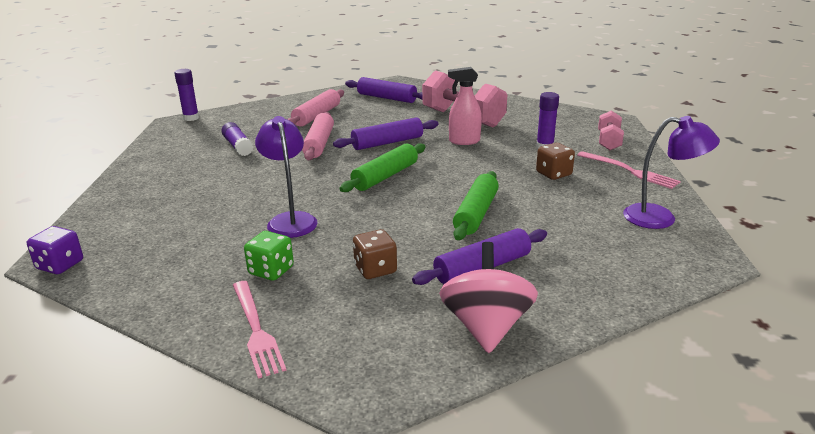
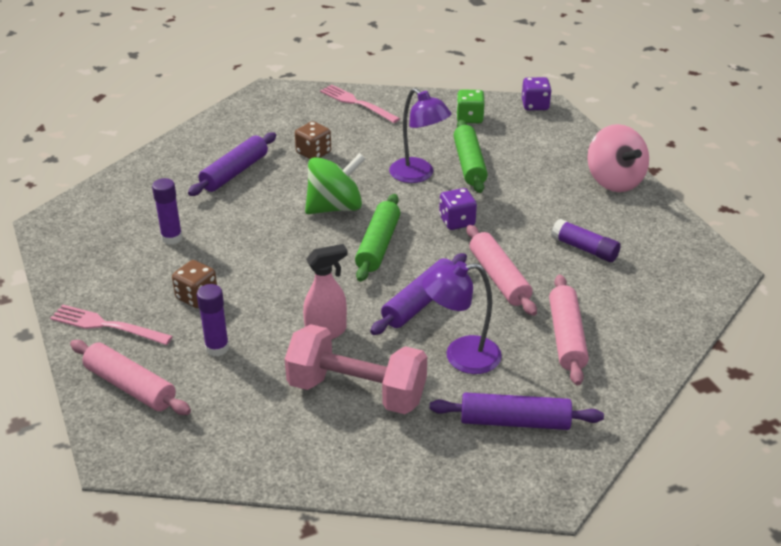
camera: 155 degrees right, 10 degrees up
purple glue stick [174,69,199,121] -> purple glue stick moved to [152,178,183,244]
green dice [244,231,294,281] -> green dice moved to [456,90,485,123]
pink spinning top [439,242,538,353] -> pink spinning top moved to [587,124,649,192]
green rolling pin [453,171,499,240] -> green rolling pin moved to [453,120,488,193]
pink dumbbell [598,111,624,150] -> pink rolling pin [70,340,191,415]
purple lamp [623,116,720,229] -> purple lamp moved to [422,261,502,374]
none -> green spinning top [305,153,365,214]
none -> purple dice [439,188,477,230]

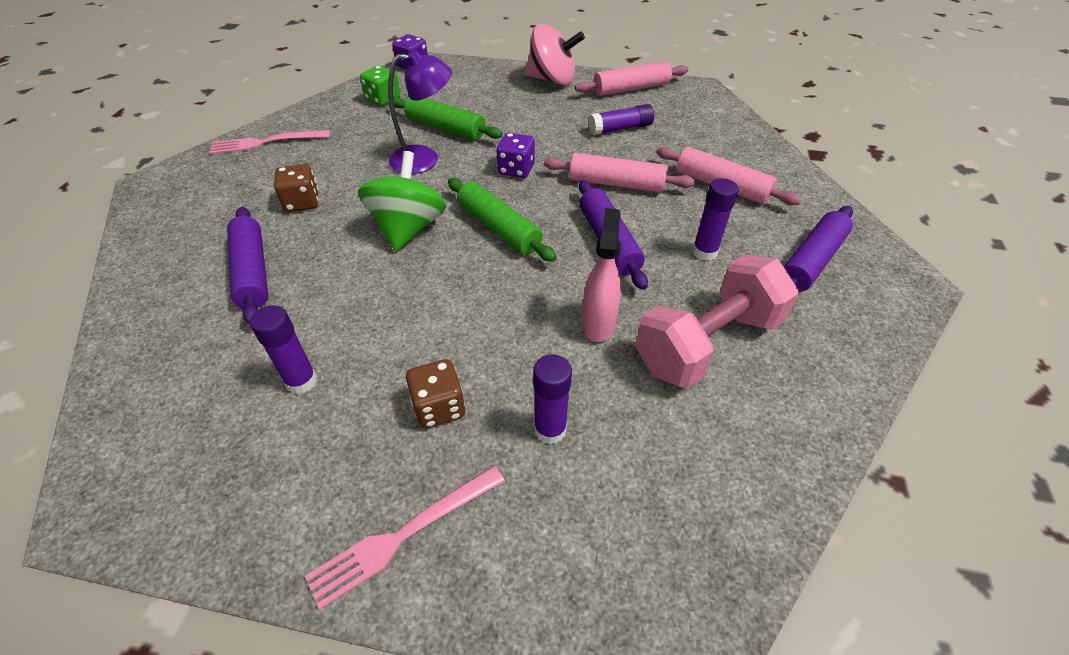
camera: 55 degrees left, 10 degrees up
pink rolling pin [70,340,191,415] -> pink rolling pin moved to [575,61,688,96]
purple lamp [422,261,502,374] -> purple glue stick [692,178,739,261]

